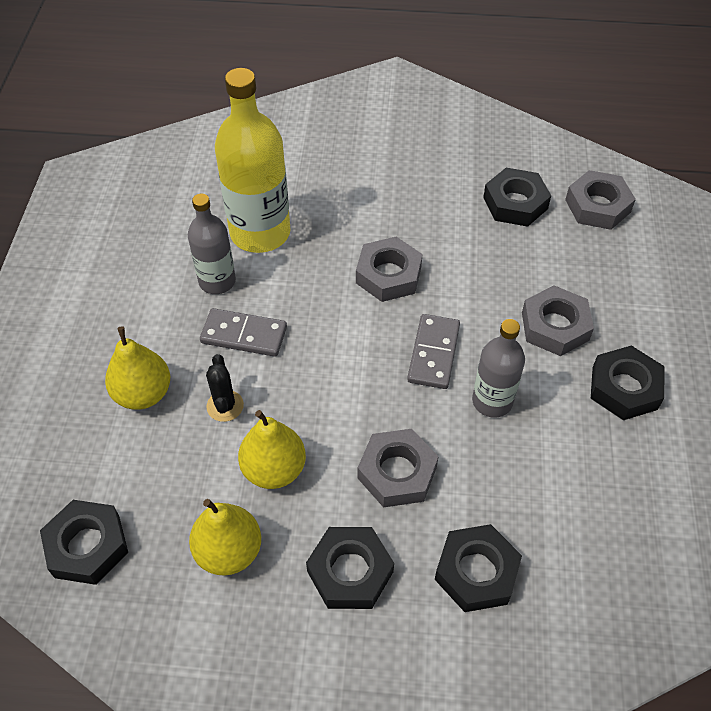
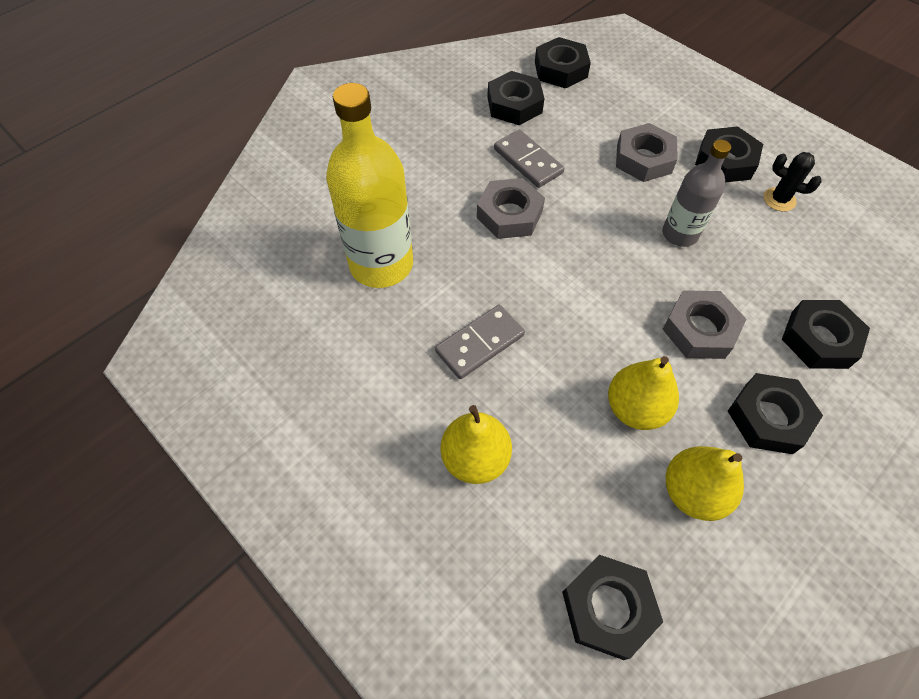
camera: 50 degrees left, 5 degrees up
grey bottle [188,194,236,294] -> none
black cactus [206,354,244,422] -> black cactus moved to [764,152,822,212]
grey domino [407,314,460,389] -> grey domino moved to [494,129,564,188]
grey nut [565,170,636,230] -> black nut [535,37,591,89]

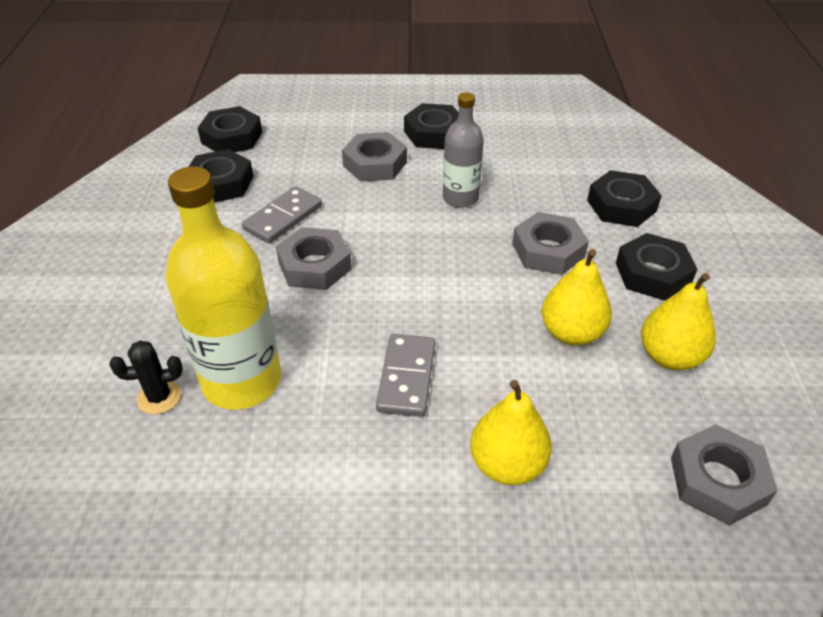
camera: 45 degrees left, 15 degrees down
grey domino [494,129,564,188] -> grey domino turned 60 degrees counterclockwise [242,186,322,244]
black nut [562,555,663,660] -> grey nut [671,424,778,526]
black cactus [764,152,822,212] -> black cactus moved to [110,340,182,414]

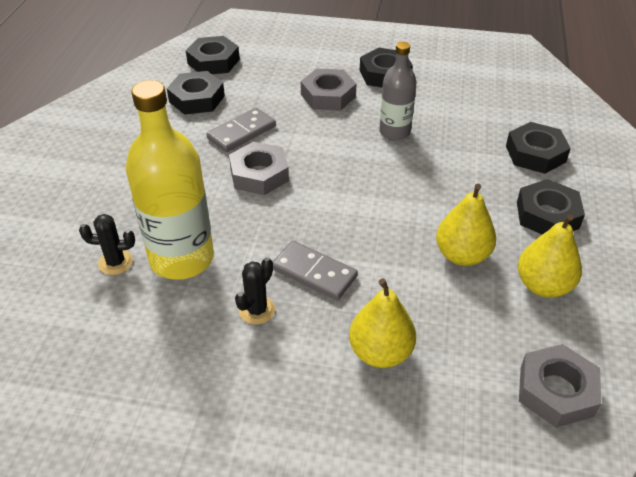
camera: 10 degrees right, 0 degrees up
grey domino [376,334,435,417] -> grey domino turned 75 degrees counterclockwise [273,241,358,300]
grey nut [512,212,589,275] -> none
none -> black cactus [235,258,275,325]

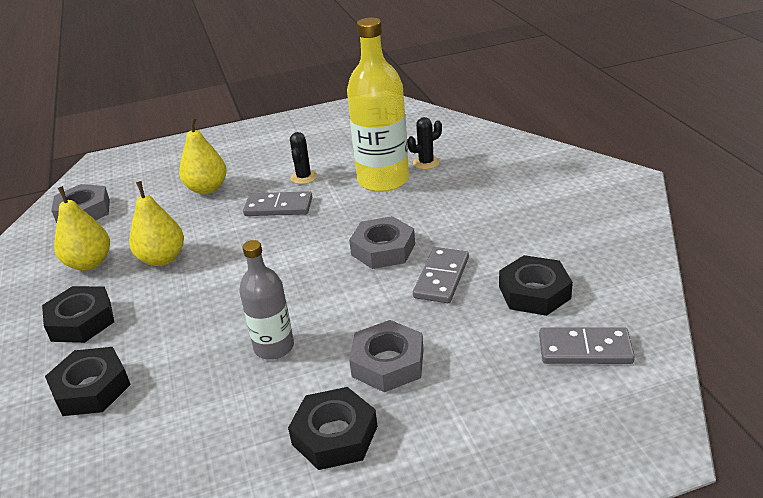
camera: 155 degrees right, 10 degrees down
black nut [186,36,240,74] -> grey domino [539,327,635,364]

